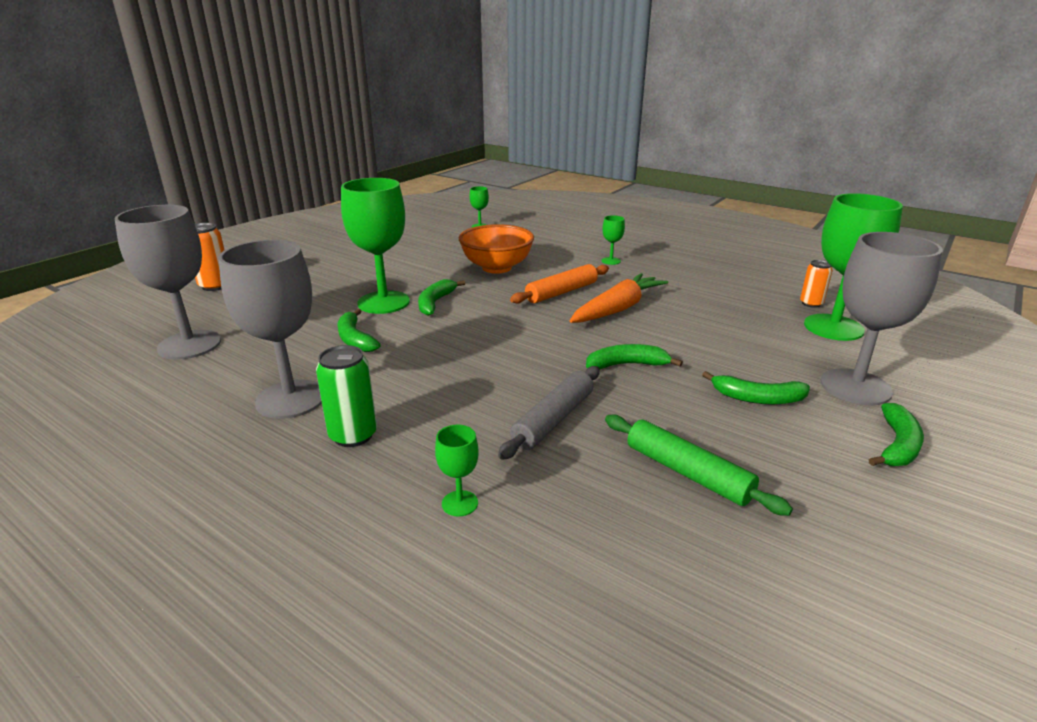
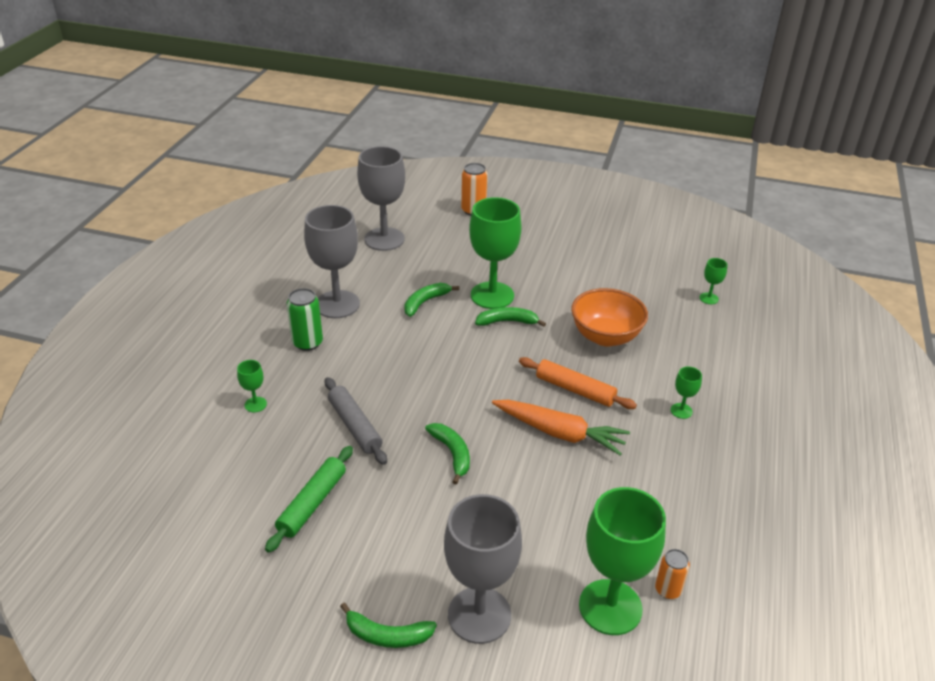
camera: 70 degrees right, 10 degrees up
grey rolling pin [498,366,600,460] -> grey rolling pin turned 45 degrees clockwise [325,377,387,465]
green banana [702,371,810,404] -> none

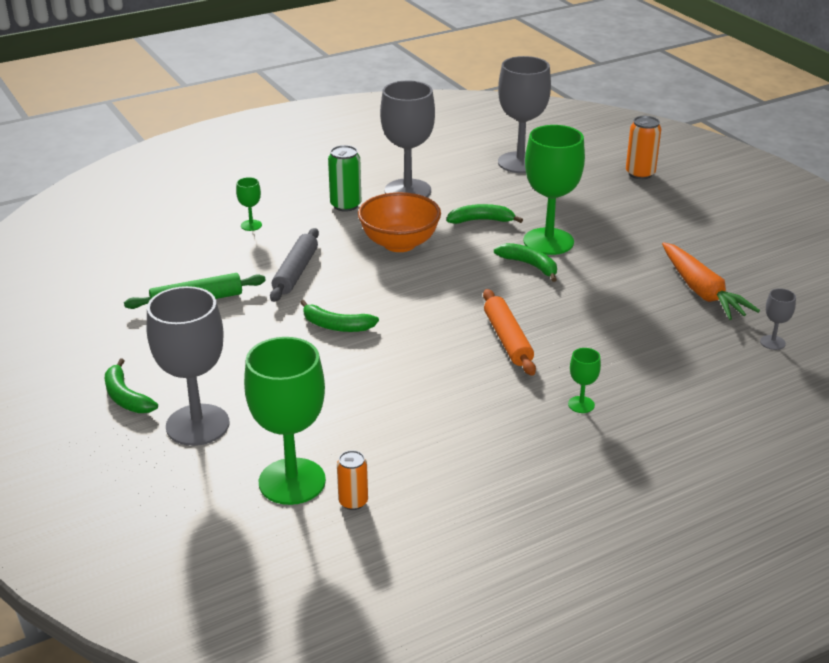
camera: 45 degrees right, 5 degrees down
green banana [425,423,470,484] -> green banana turned 90 degrees clockwise [300,300,379,332]
orange carrot [492,400,630,456] -> orange carrot moved to [662,242,760,320]
orange bowl [571,288,648,346] -> orange bowl moved to [358,192,441,252]
green goblet [700,258,727,304] -> grey goblet [760,288,796,350]

